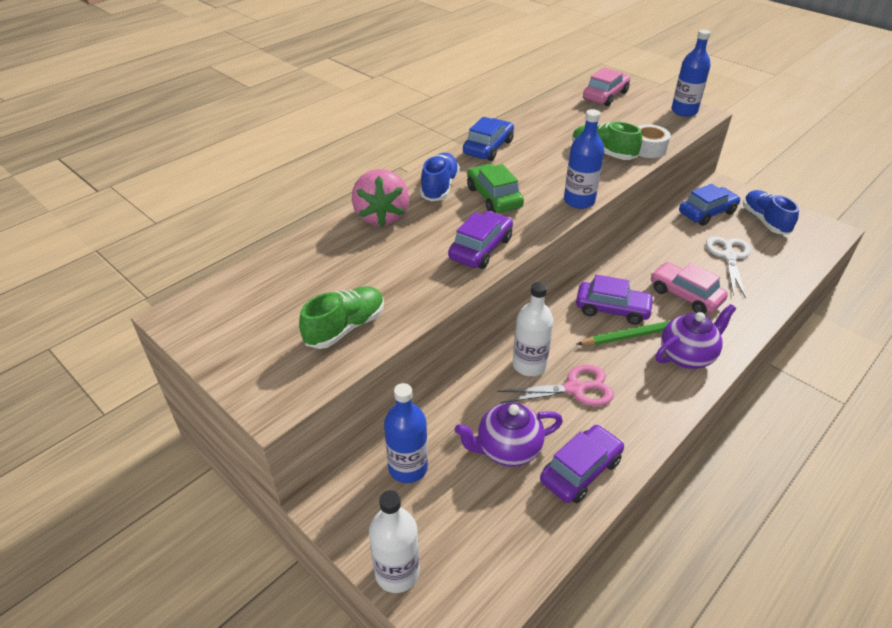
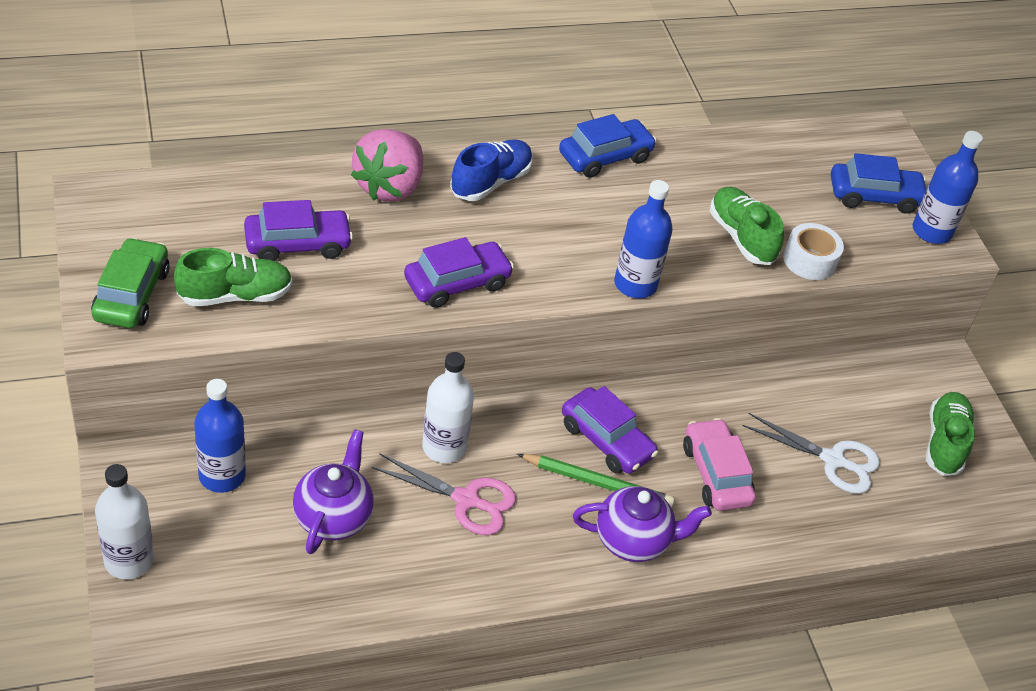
camera: 25 degrees right, 5 degrees up
purple teapot [455,402,563,467] -> purple teapot turned 90 degrees clockwise [293,429,374,554]
green car [467,164,524,213] -> green car moved to [91,237,170,328]
purple car [540,425,624,503] -> purple car moved to [244,200,353,261]
pink car [583,67,630,106] -> none
blue car [679,184,741,226] -> blue car moved to [831,153,926,214]
white scissors [706,236,751,298] -> white scissors turned 75 degrees clockwise [743,413,880,494]
blue shoe [743,190,799,235] -> green shoe [926,392,975,476]

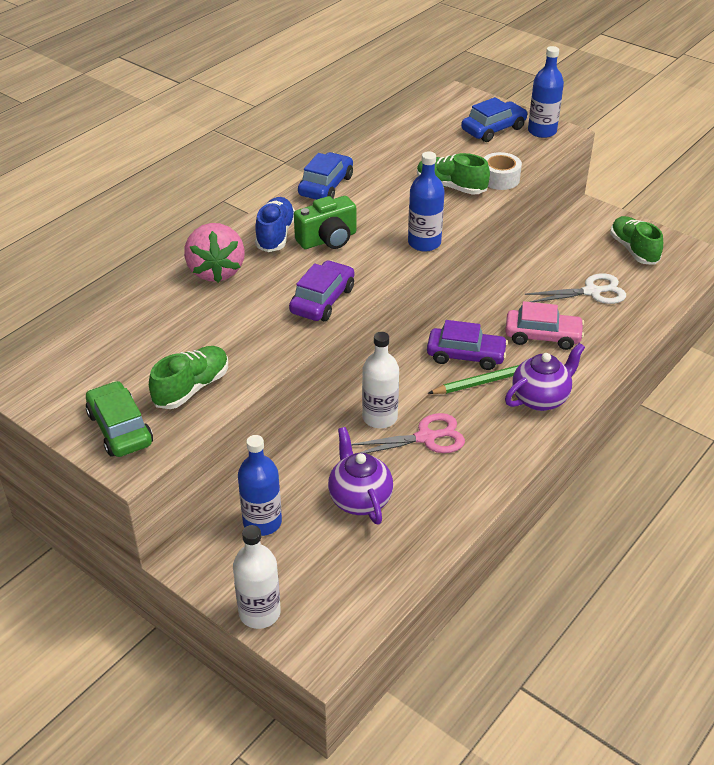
camera: 30 degrees left, 5 degrees down
purple car [244,200,353,261] -> none
pink car [683,418,756,511] -> pink car turned 150 degrees clockwise [505,301,584,350]
none -> green camera [294,196,356,249]

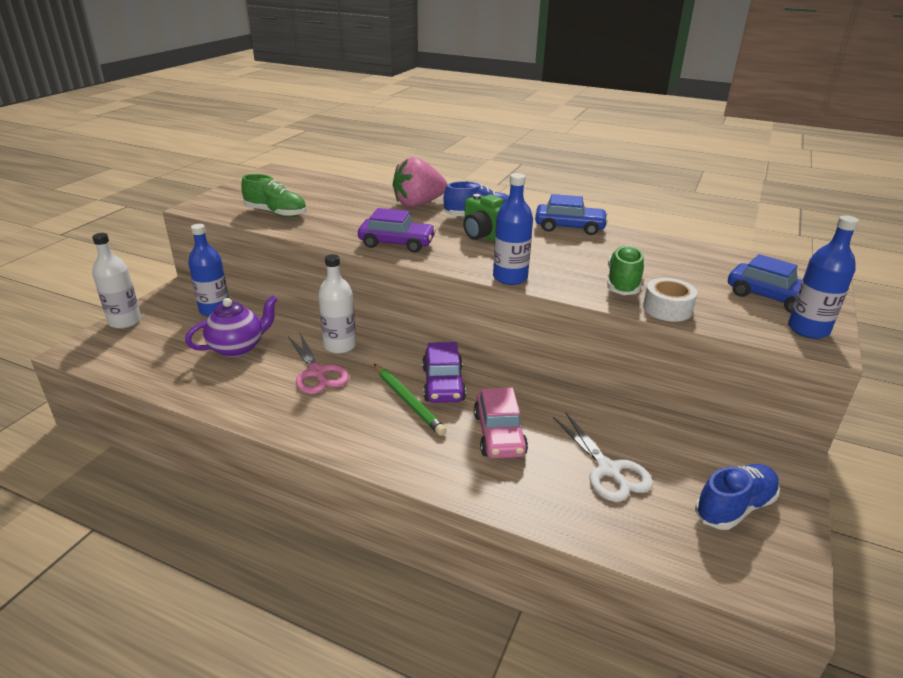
camera: 75 degrees right, 10 degrees down
green car [86,381,153,457] -> none
purple teapot [505,343,585,411] -> none
green shoe [610,216,663,265] -> blue shoe [695,464,780,530]

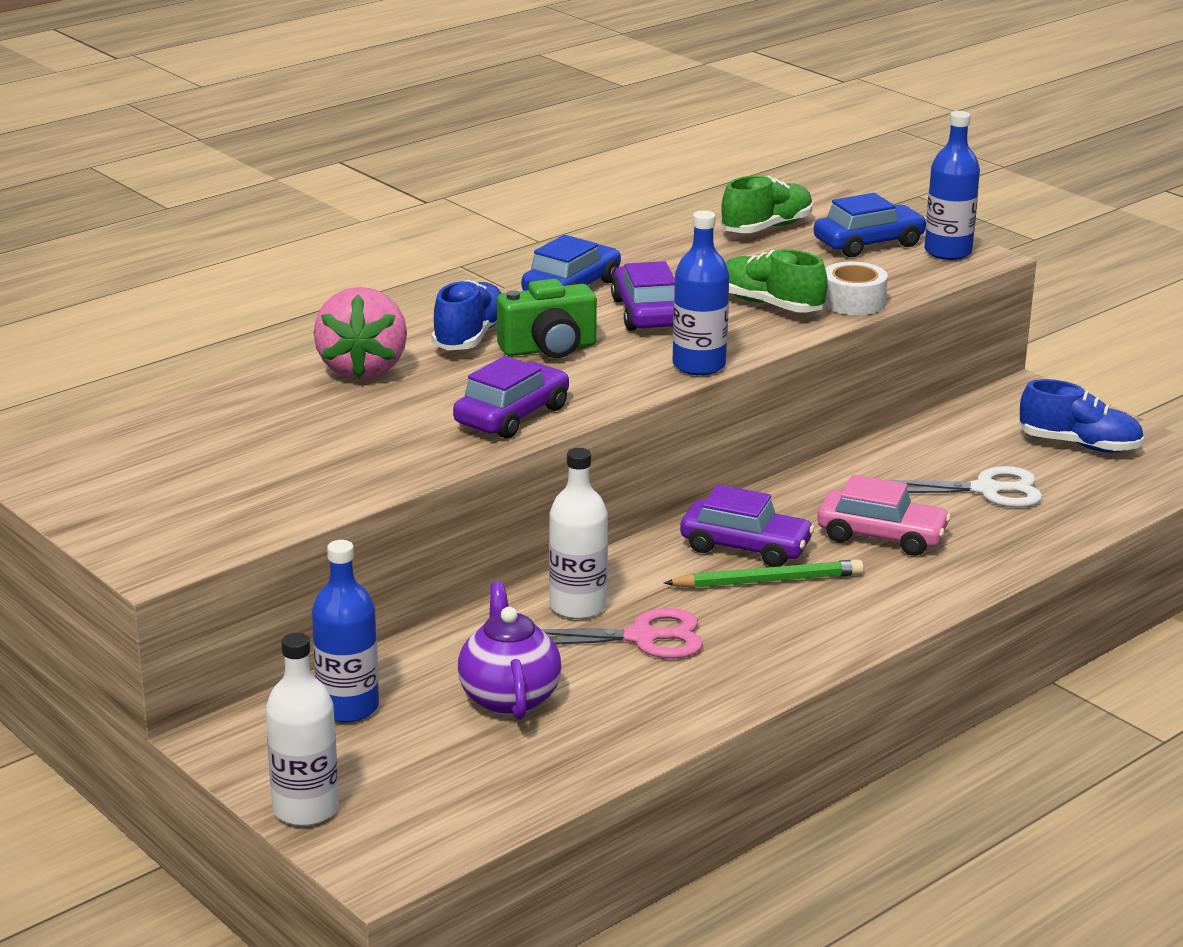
camera: 65 degrees left, 5 degrees down
green shoe [241,174,307,217] -> green shoe moved to [721,175,813,233]
blue shoe [695,464,780,530] -> blue shoe turned 120 degrees clockwise [1020,379,1144,453]
none -> purple car [611,261,675,331]

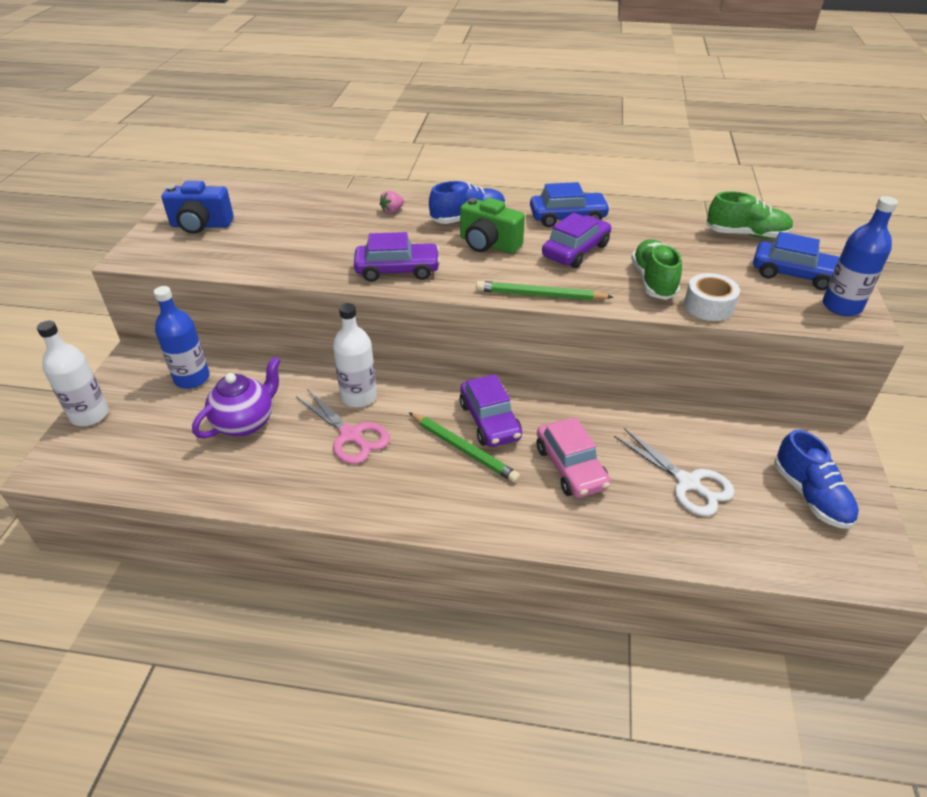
camera: 50 degrees right, 15 degrees up
pink strawberry [314,287,407,380] -> pink strawberry [380,191,404,214], size x0.40
blue bottle [672,211,729,375] -> green pencil [476,281,613,301]
none -> blue camera [162,181,234,234]

